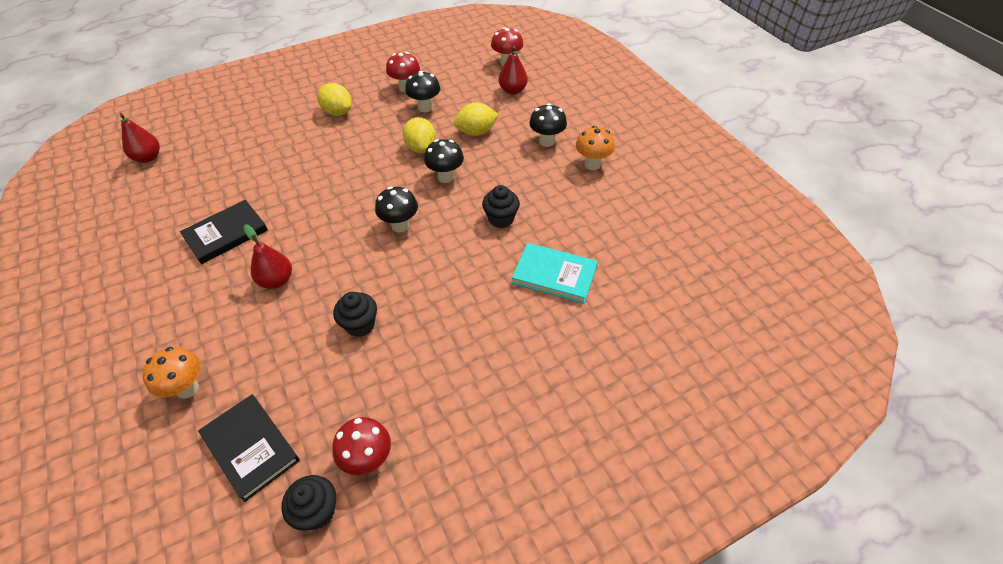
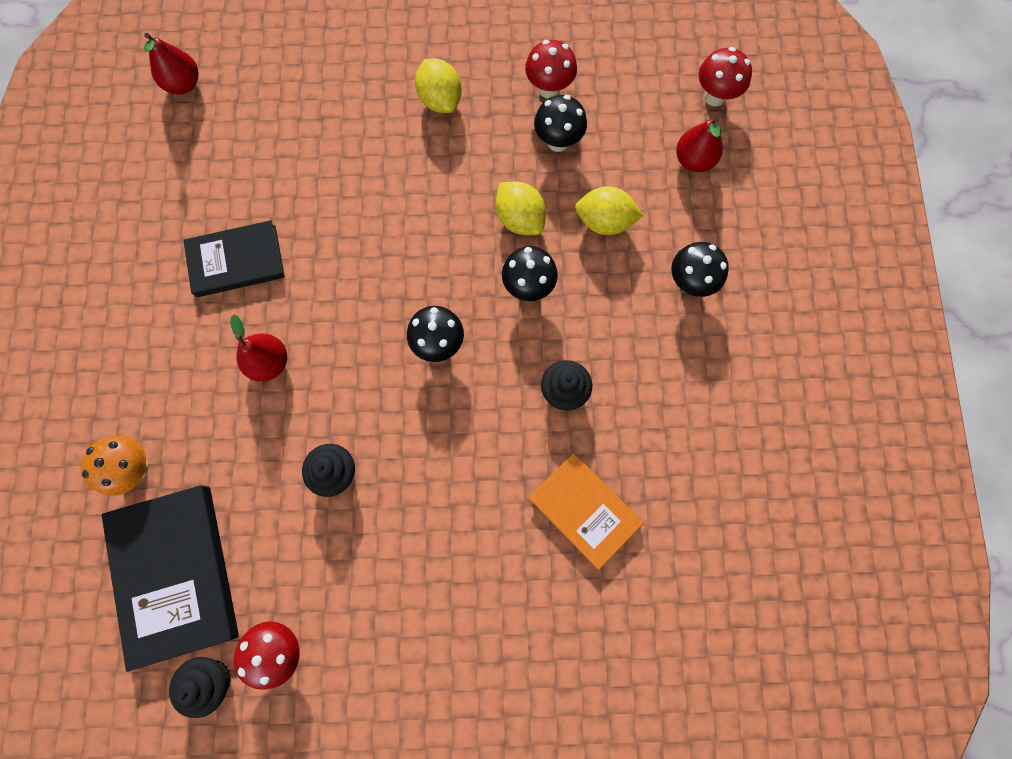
camera: 25 degrees right, 25 degrees up
black book [198,394,300,502] -> black book [102,485,239,672], size x1.55
yellow lemon [403,117,436,153] -> yellow lemon turned 45 degrees counterclockwise [496,182,546,235]
turquoise book [512,243,598,303] -> orange book [529,453,643,569]
orange mushroom [576,126,615,170] -> none

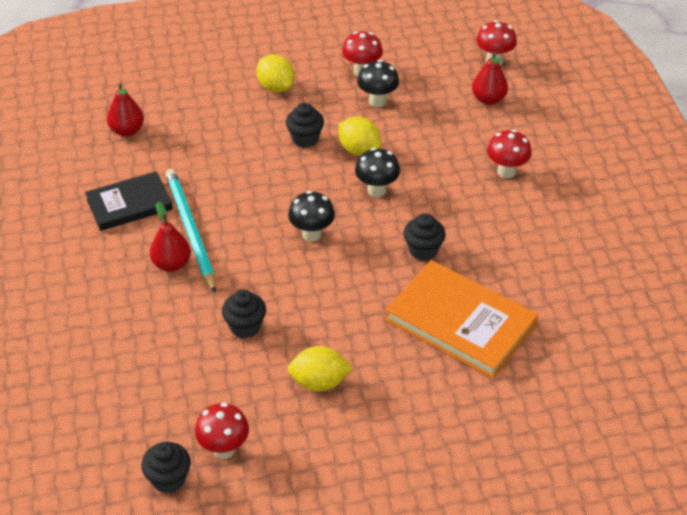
camera: 10 degrees left, 30 degrees down
orange mushroom [81,436,148,496] -> none
black book [102,485,239,672] -> none
red pear [144,33,199,94] -> red pear moved to [107,83,144,137]
orange book [529,453,643,569] -> orange book [385,260,538,379], size x1.55
yellow lemon [575,186,643,235] -> yellow lemon moved to [287,346,353,391]
black mushroom [672,242,729,297] -> red mushroom [487,130,532,178]
none -> turquoise pencil [165,169,216,293]
none -> black cupcake [286,103,324,148]

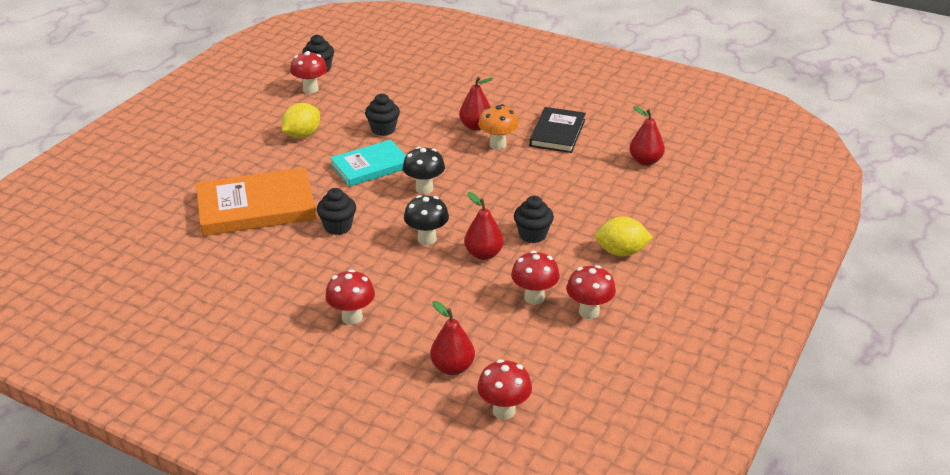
camera: 130 degrees right, 10 degrees down
turquoise pencil [165,169,216,293] -> orange mushroom [478,104,518,150]
yellow lemon [338,117,381,156] -> red pear [464,192,504,260]
black mushroom [357,60,399,107] -> red mushroom [511,251,560,305]
none -> turquoise book [330,140,406,187]

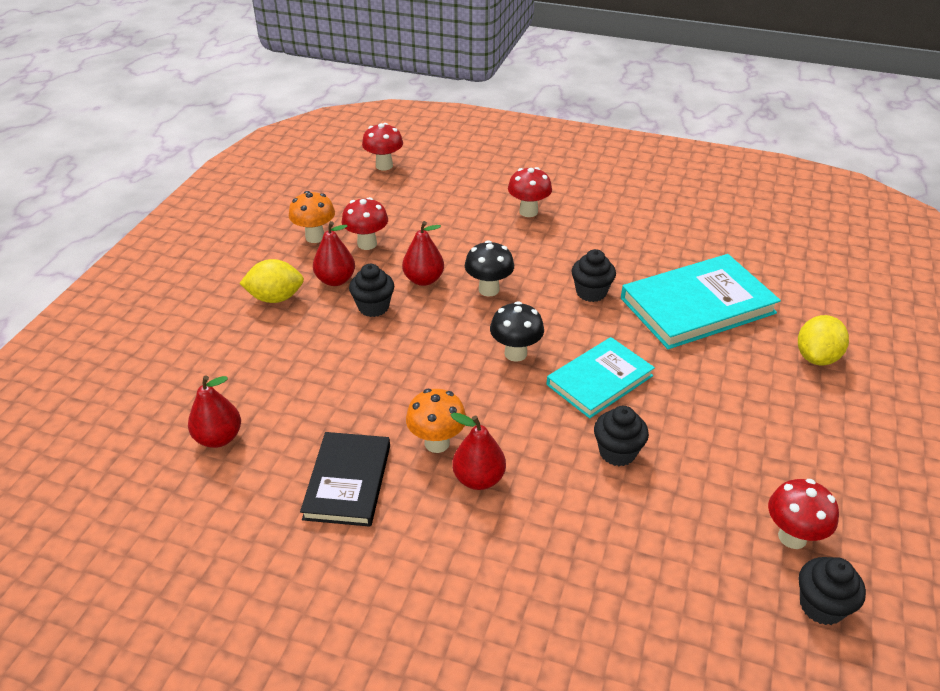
camera: 170 degrees right, 5 degrees up
orange book [196,168,317,236] -> turquoise book [621,254,781,349]
yellow lemon [282,103,320,138] -> yellow lemon moved to [798,315,849,365]
red pear [430,301,475,375] -> red pear moved to [313,221,355,286]
red mushroom [566,265,616,319] -> orange mushroom [289,191,335,243]

